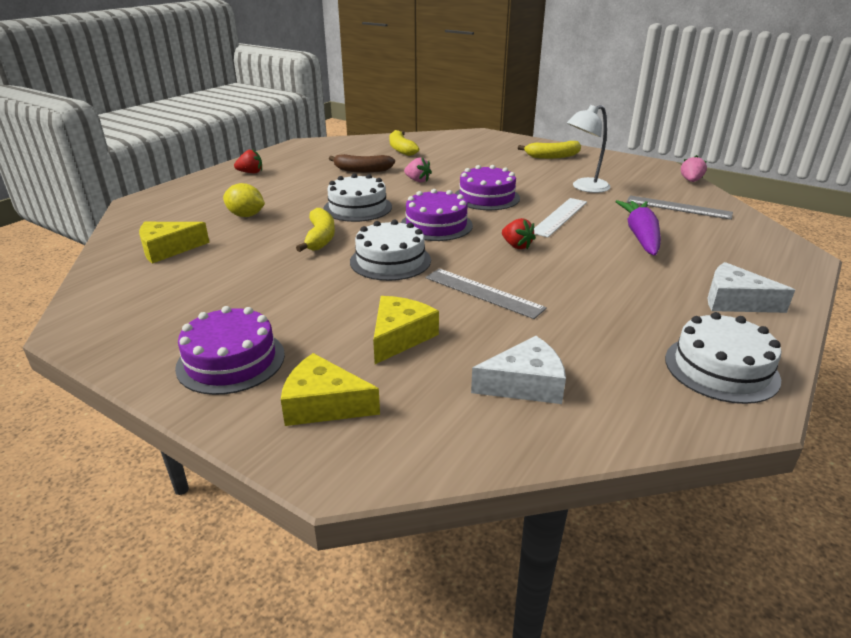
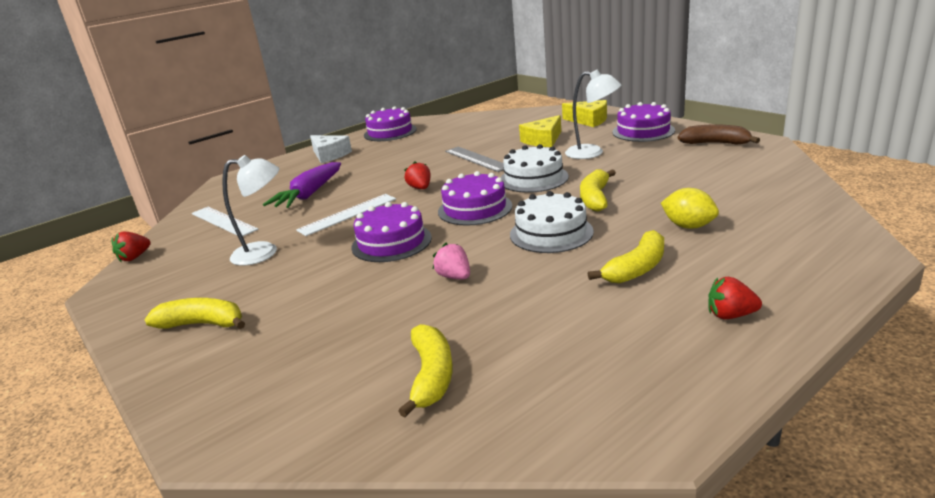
camera: 160 degrees left, 5 degrees down
yellow cheese [139,222,210,264] -> none
brown banana [329,154,395,173] -> brown banana moved to [678,124,760,145]
white cheese [471,336,566,404] -> none
grey ruler [626,195,733,220] -> white ruler [192,207,258,236]
white cake [665,312,781,404] -> purple cake [364,106,417,141]
pink strawberry [681,155,707,182] -> red strawberry [111,232,150,262]
none -> white lamp [565,70,621,159]
none -> yellow banana [588,230,664,284]

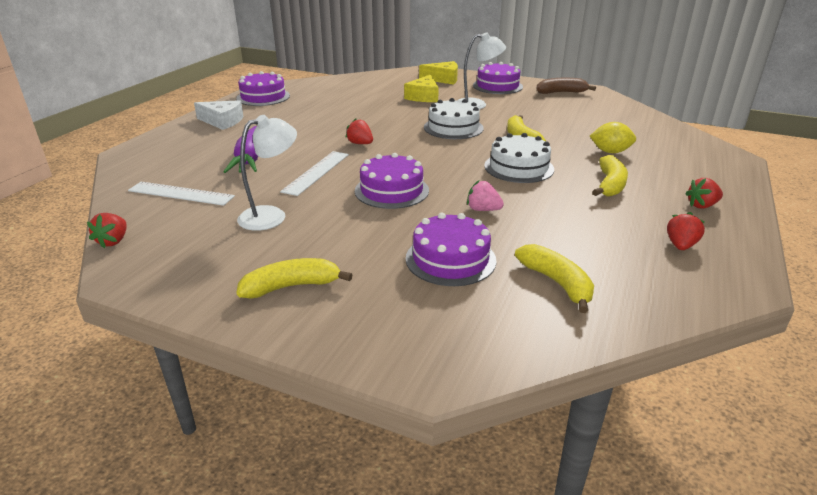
camera: 30 degrees left, 5 degrees up
purple cake [438,171,512,226] -> purple cake moved to [406,213,496,286]
grey ruler [445,147,504,172] -> none
none -> red strawberry [667,212,705,250]

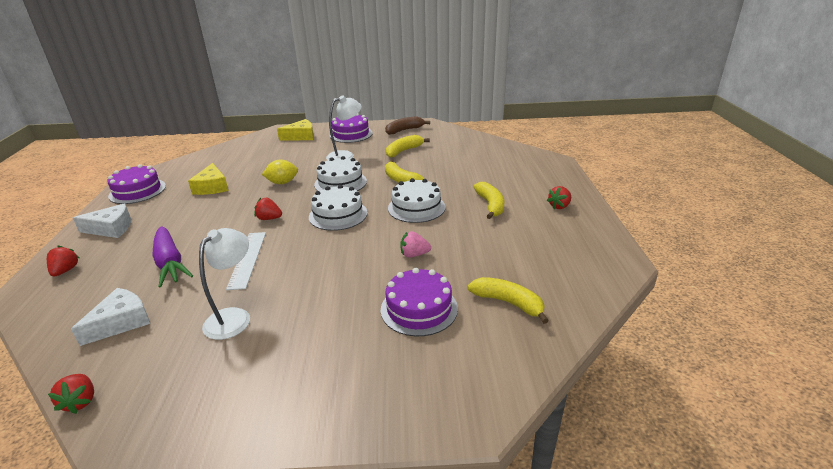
camera: 25 degrees left, 0 degrees up
white ruler [128,182,235,206] -> white cheese [71,288,150,346]
yellow banana [236,258,352,299] -> yellow banana moved to [386,135,430,158]
purple cake [355,153,429,209] -> none
yellow cheese [404,74,439,102] -> yellow cheese moved to [188,163,229,195]
yellow lemon [590,122,636,153] -> yellow lemon moved to [262,160,298,184]
red strawberry [667,212,705,250] -> red strawberry moved to [47,246,79,276]
none -> white cake [309,185,368,231]

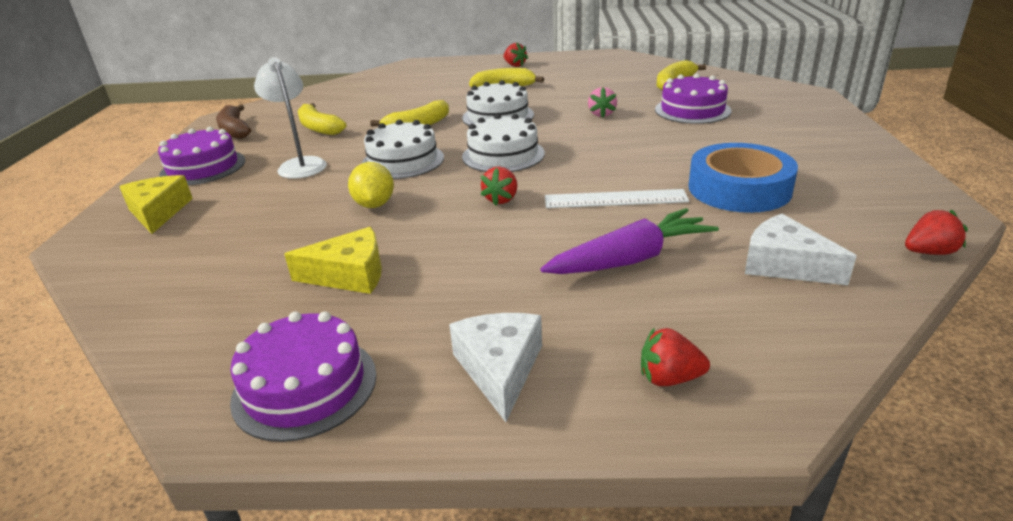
camera: 85 degrees left, 0 degrees up
white lamp [199,228,250,340] -> blue tape [689,143,798,213]

